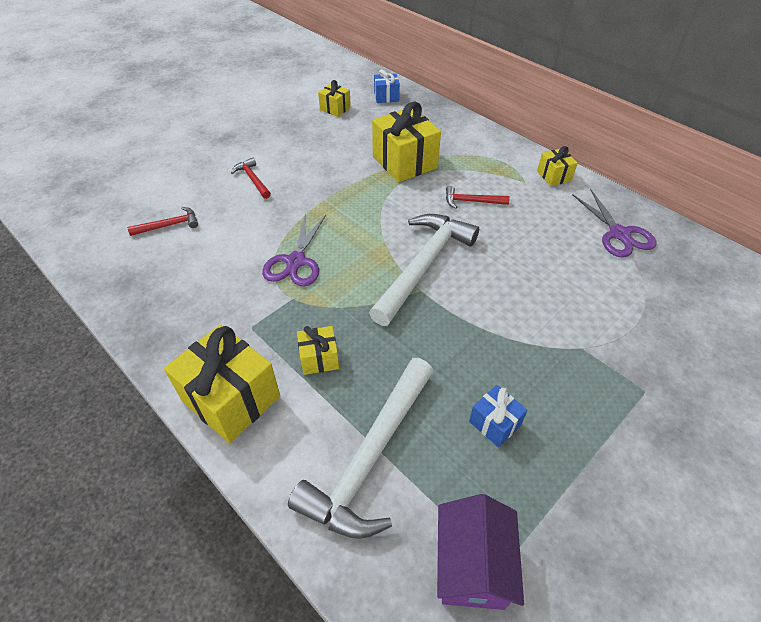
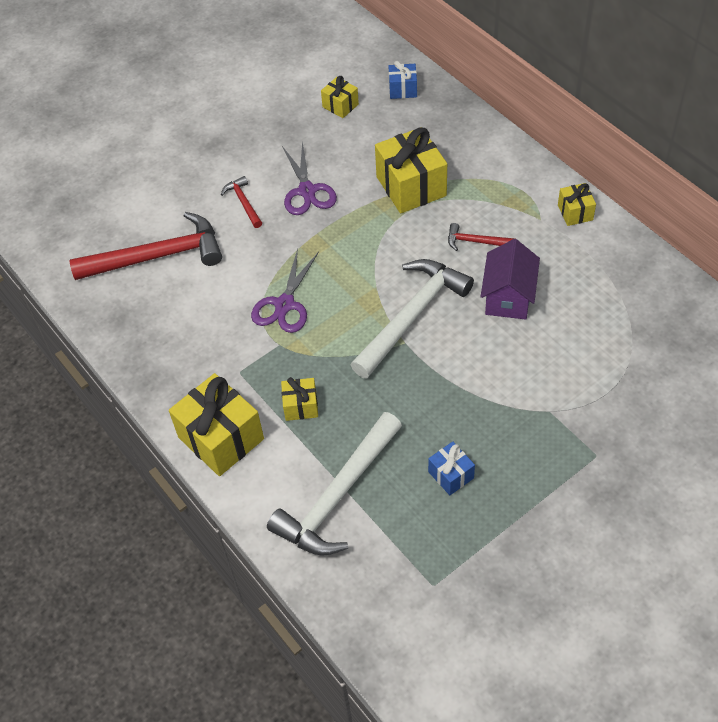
camera: 10 degrees right, 5 degrees up
red hammer [127,207,198,236] -> red hammer [70,212,222,280], size x2.18
purple house [437,494,524,610] -> purple house moved to [481,239,540,320]
purple scissors [572,189,656,258] -> purple scissors moved to [282,141,337,215]

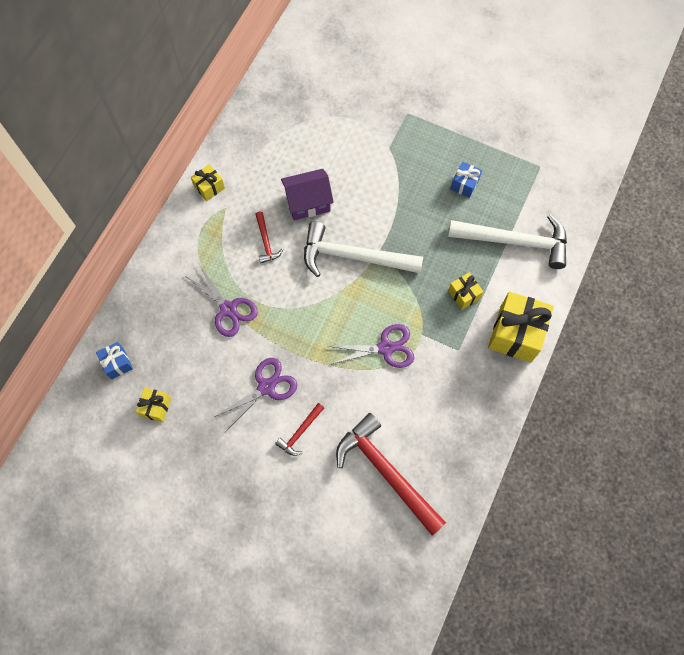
camera: 120 degrees left, 15 degrees up
yellow gift [375,127,447,213] -> purple scissors [187,266,258,337]

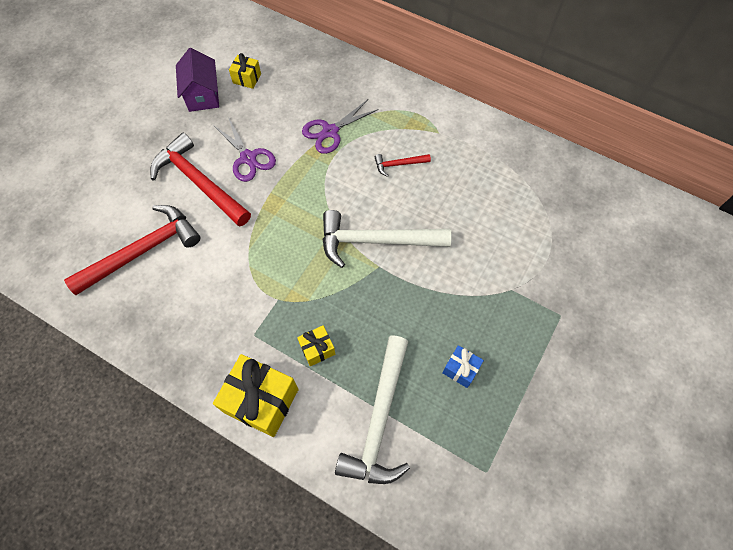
camera: 95 degrees right, 5 degrees down
blue gift [96,342,133,379] -> none
yellow gift [191,164,225,201] -> none
red hammer [275,403,324,456] -> red hammer [150,133,251,226], size x2.18
purple house [281,169,334,220] -> purple house moved to [176,48,219,112]
white hammer [304,221,423,277] -> white hammer turned 105 degrees counterclockwise [323,210,452,268]
purple scissors [328,324,414,368] -> none

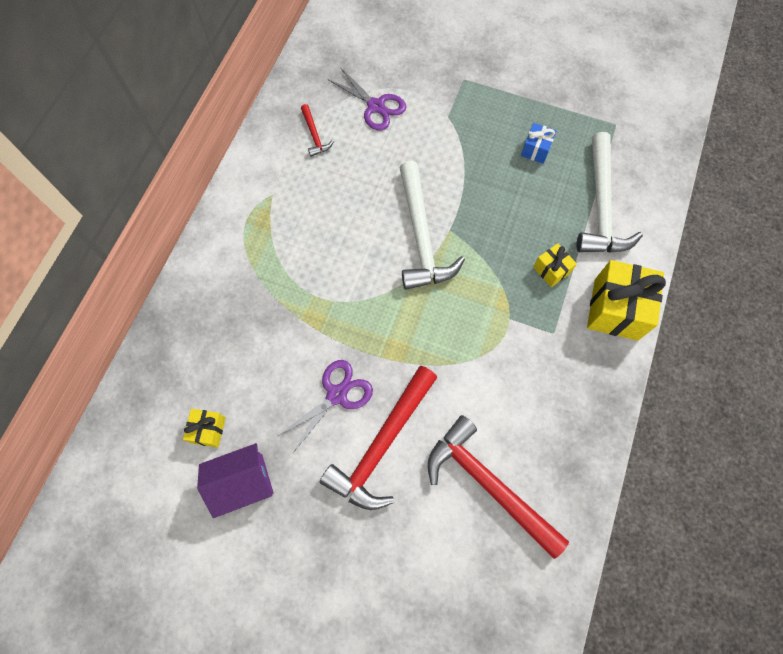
camera: 100 degrees left, 5 degrees up
purple scissors [302,100,379,154] -> purple scissors moved to [329,67,406,131]
white hammer [335,336,410,484] -> white hammer turned 90 degrees clockwise [576,132,643,253]
red hammer [375,154,431,177] -> red hammer moved to [301,104,334,157]

